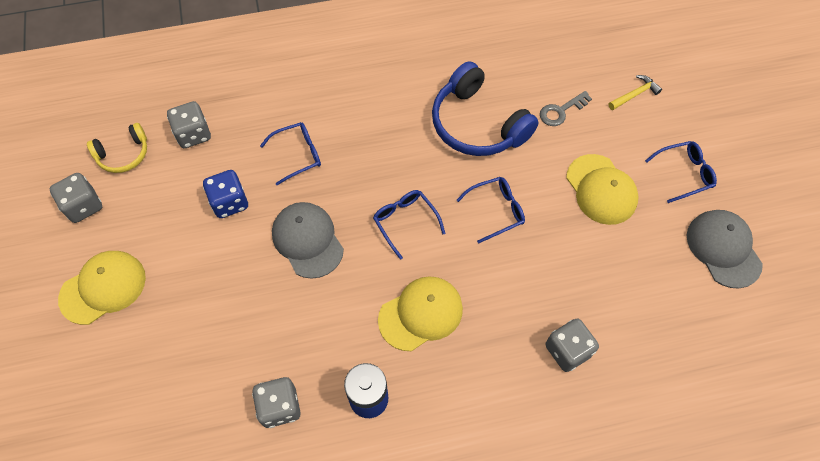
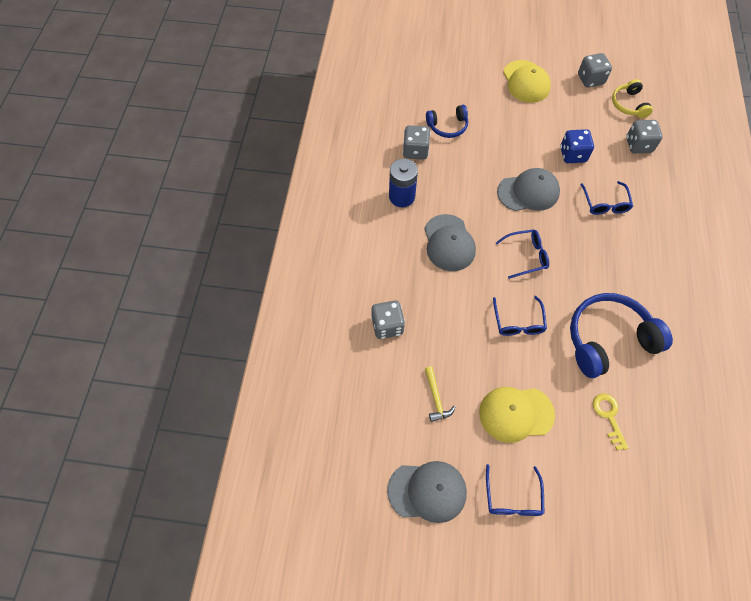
camera: 110 degrees right, 0 degrees up
yellow cap [378,276,463,351] -> grey cap [424,214,476,271]
grey key [540,91,592,126] -> yellow key [593,393,628,450]
yellow hammer [608,75,662,110] -> yellow hammer moved to [425,366,455,422]
none -> blue headphones [426,105,468,138]

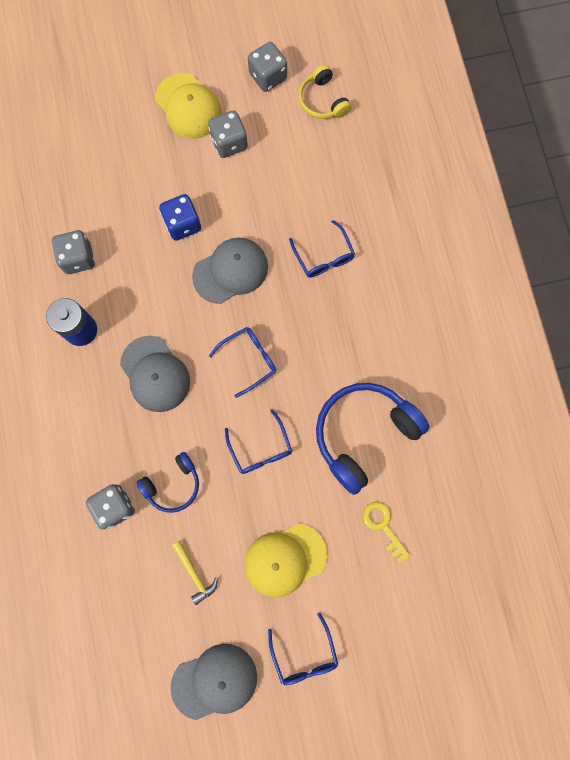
camera: 20 degrees left, 15 degrees up
blue headphones [426,105,468,138] -> blue headphones moved to [137,452,199,513]
blue dice [560,129,594,163] -> blue dice moved to [159,194,201,241]
grey dice [626,120,663,154] -> grey dice moved to [208,110,248,158]

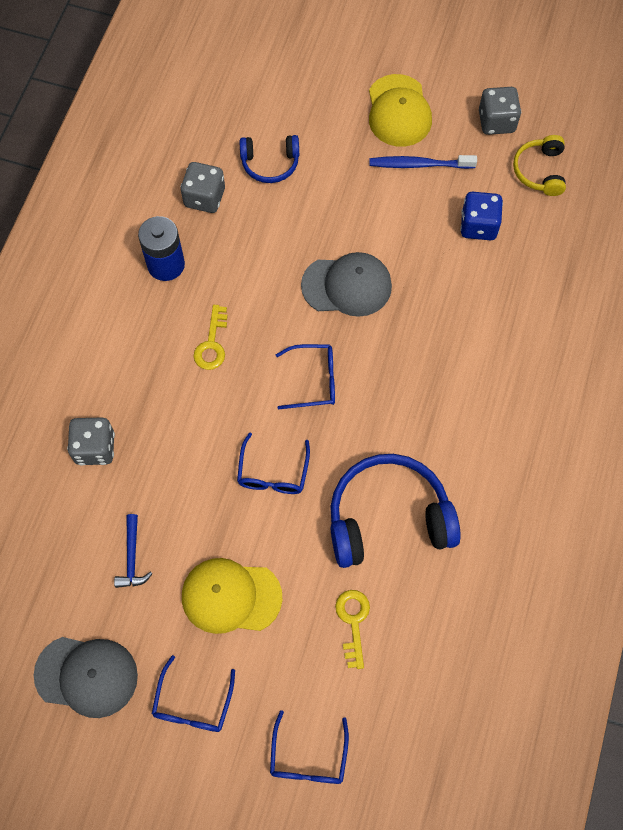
camera: 30 degrees right, 10 degrees down
grey cap [120,336,190,412] -> yellow key [193,305,228,370]
blue headphones [137,452,199,513] -> blue headphones moved to [240,135,299,183]
blue dice [159,194,201,241] -> blue dice moved to [460,192,503,241]
yellow hammer [172,541,218,605] -> blue hammer [114,514,152,588]
grey dice [208,110,248,158] -> blue toothbrush [370,155,477,169]
blue glasses [289,220,355,278] -> blue glasses moved to [270,710,349,784]

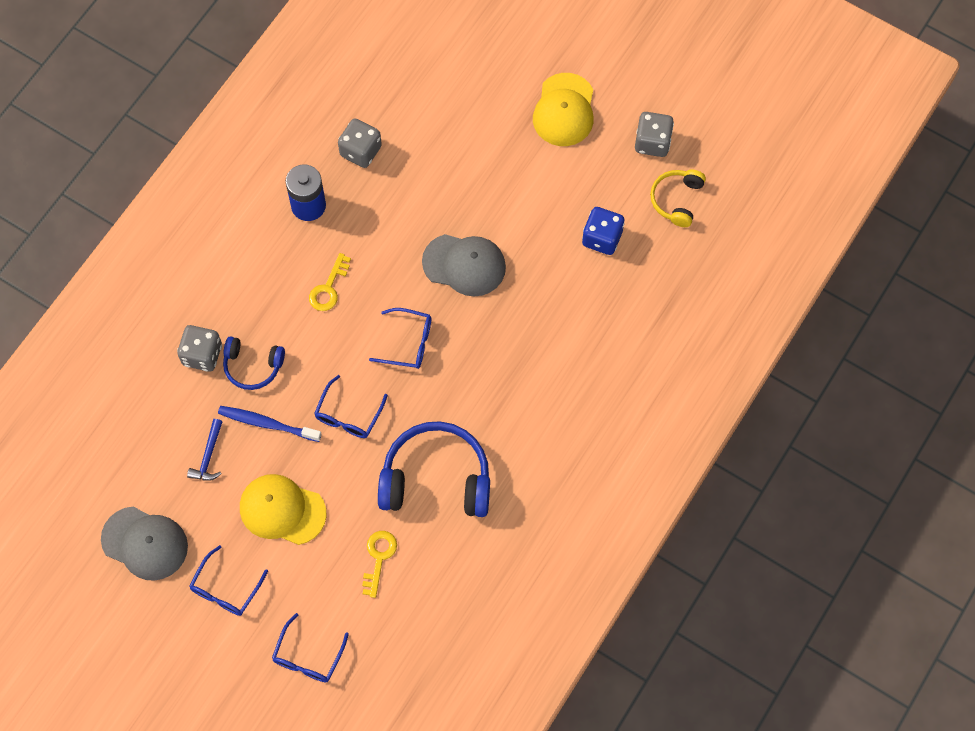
camera: 15 degrees right, 0 degrees up
blue headphones [240,135,299,183] -> blue headphones moved to [223,336,285,390]
blue toothbrush [370,155,477,169] -> blue toothbrush moved to [218,406,322,442]

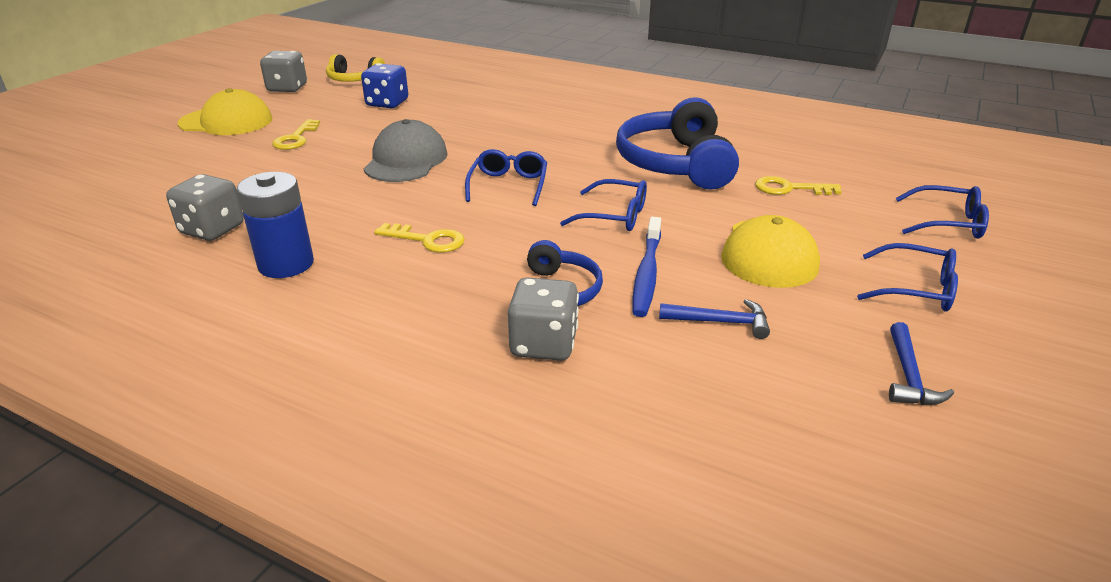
camera: 95 degrees left, 35 degrees down
grey cap [101,507,188,581] -> blue hammer [889,322,954,405]
none -> yellow key [272,119,320,150]

